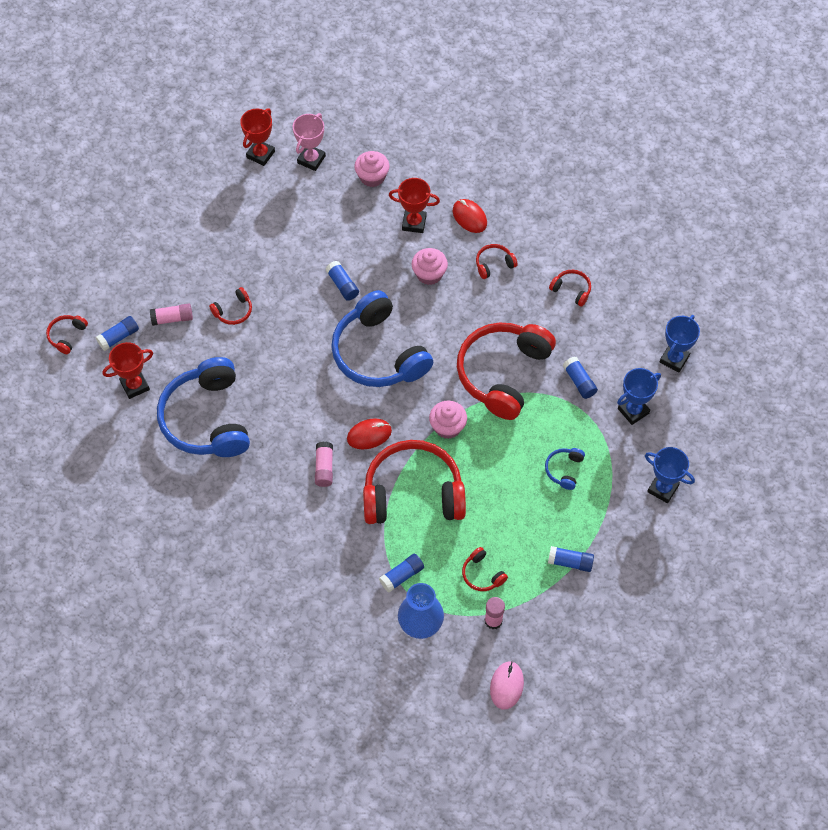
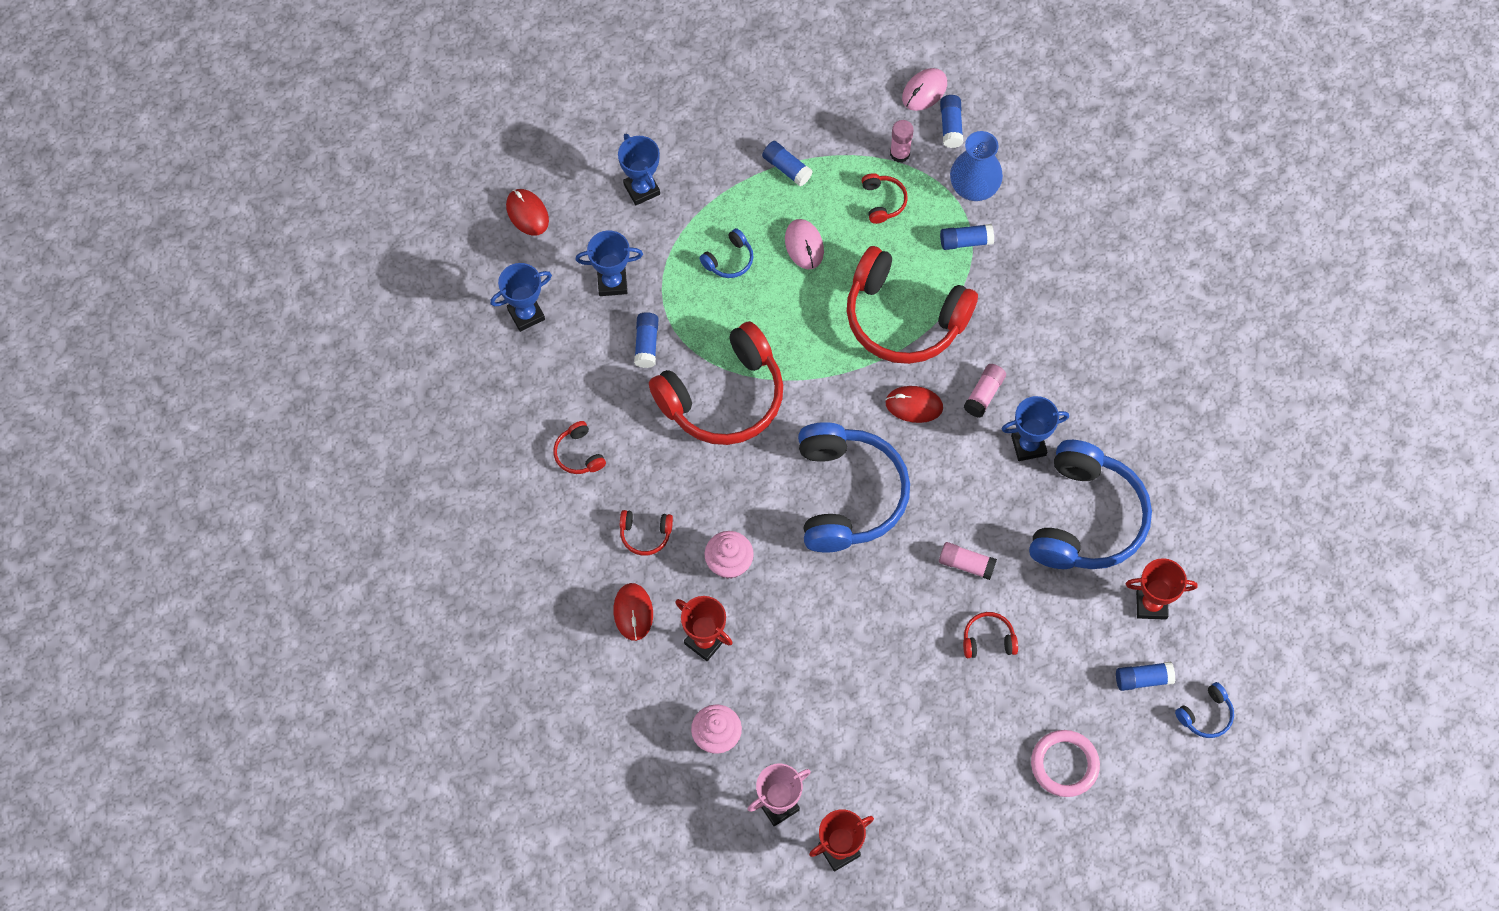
camera: 150 degrees left, 5 degrees up
red headphones [46,315,88,354] -> blue headphones [1175,682,1234,738]
pink glue stick [150,303,193,326] -> pink glue stick moved to [939,542,997,580]
blue glue stick [325,261,359,301] -> blue glue stick moved to [940,95,963,148]
pink cupcake [429,401,467,439] -> none
none -> red mouse [506,189,549,236]
none -> pink mouse [785,219,824,269]
none -> blue trophy [1002,396,1069,461]
none -> pink ring [1031,730,1100,797]

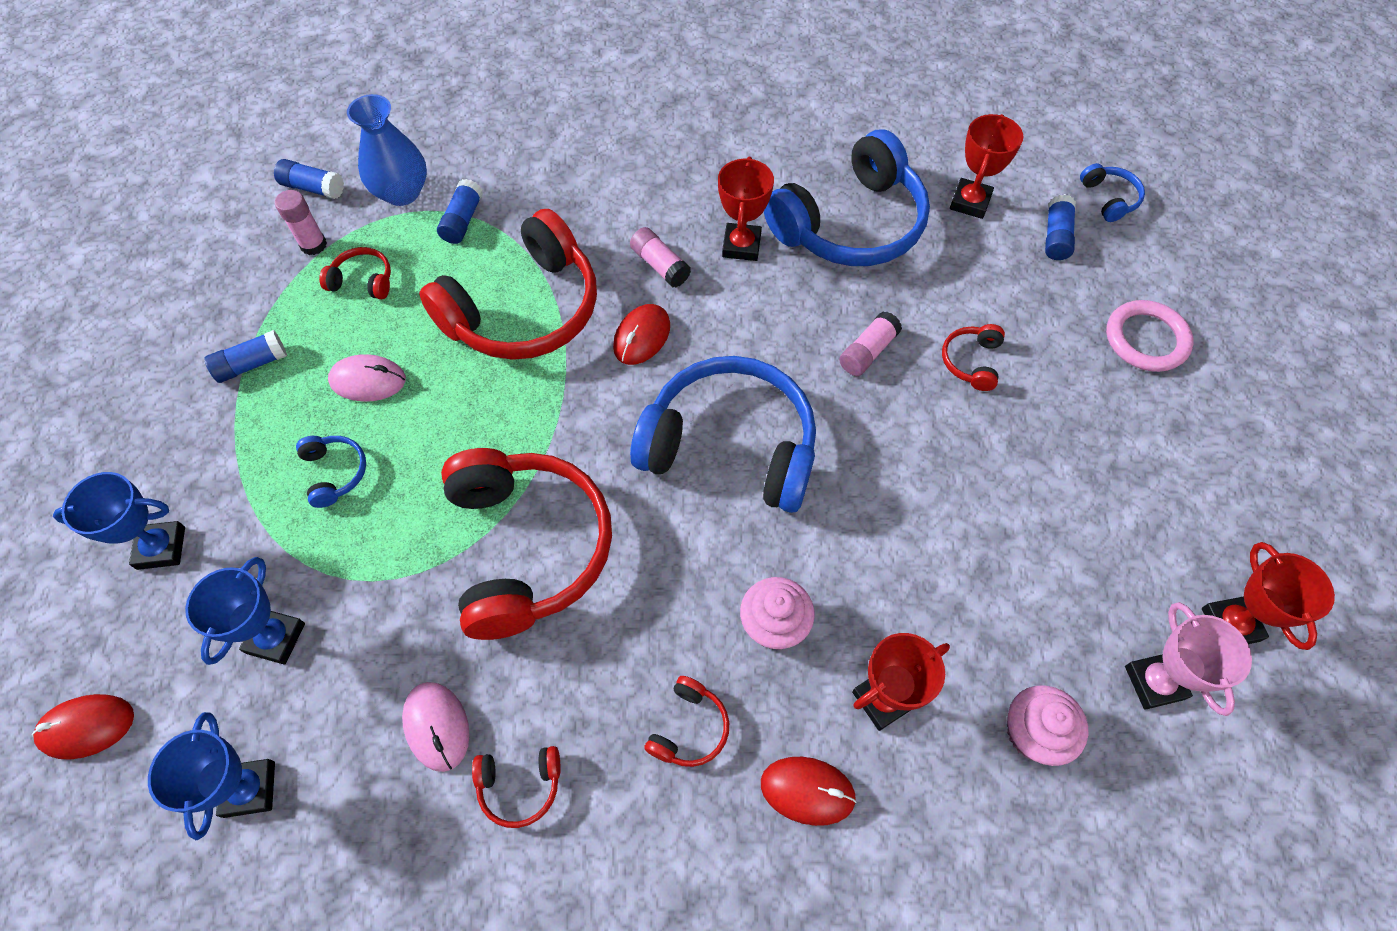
camera: 70 degrees left, 5 degrees down
blue glue stick [634,312,659,368] -> none
pink mouse [902,68,947,111] -> pink mouse moved to [402,682,470,772]
blue trophy [1002,396,1069,461] -> red trophy [718,157,774,261]
blue headphones [1029,440,1152,569] -> blue headphones turned 105 degrees clockwise [764,129,930,266]

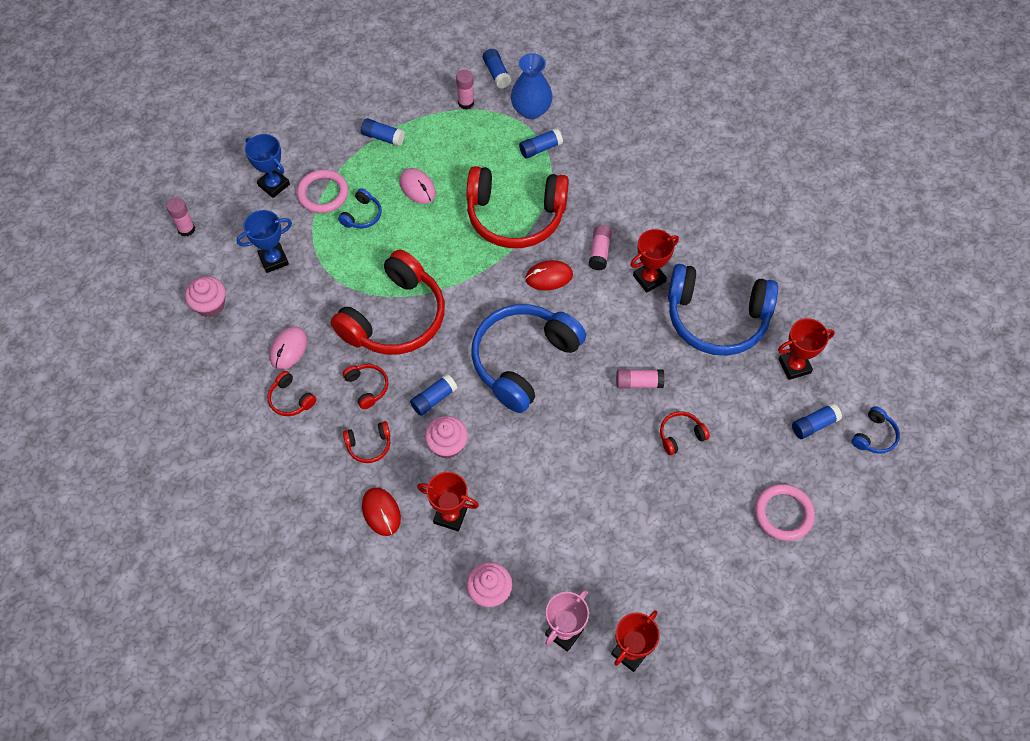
camera: 50 degrees right, 0 degrees up
red mouse [32,694,134,760] -> pink glue stick [167,198,195,237]
blue trophy [148,712,275,840] -> pink cupcake [185,276,226,317]
red headphones [319,247,391,299] -> red headphones moved to [343,364,388,409]
blue headphones [630,356,816,513] -> blue headphones turned 120 degrees counterclockwise [471,304,586,413]
none -> pink ring [297,169,348,213]
none -> blue glue stick [410,374,458,416]

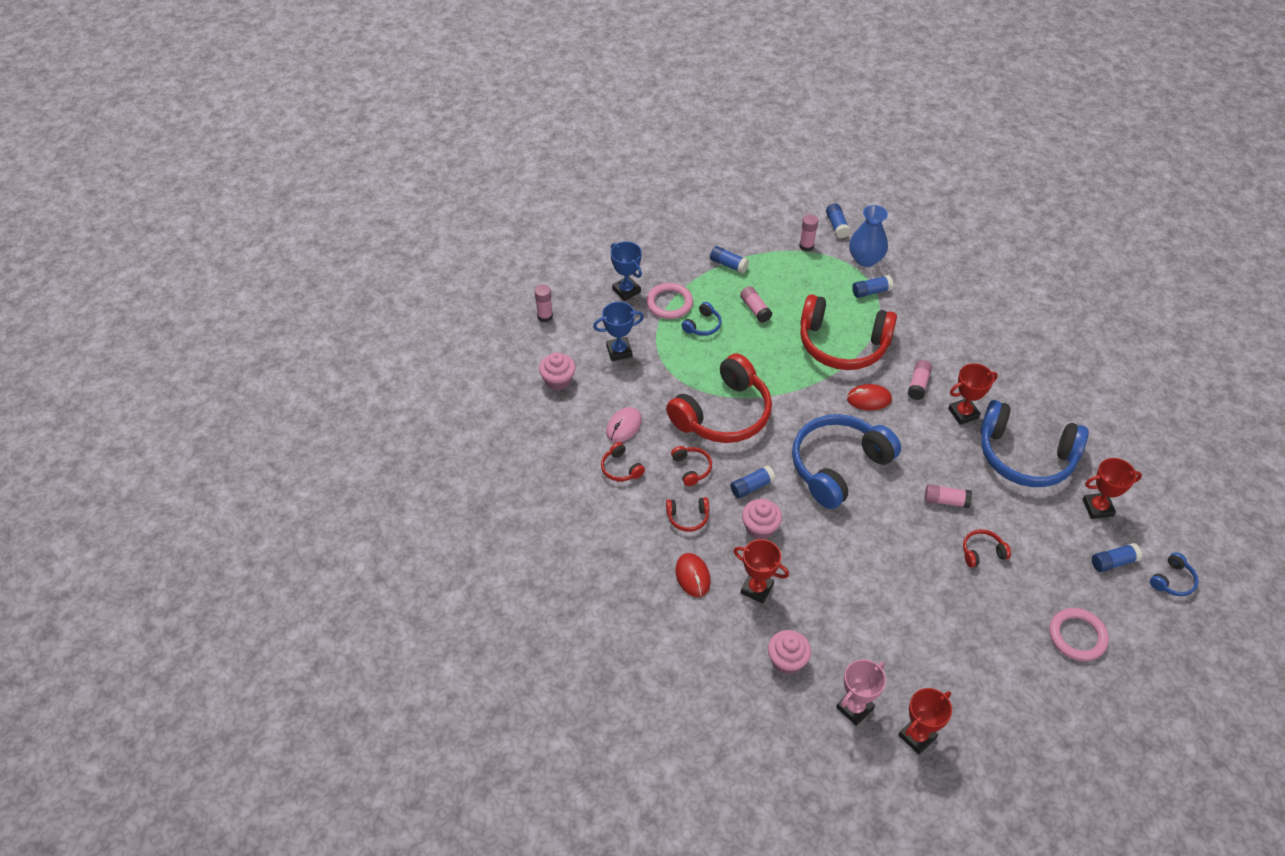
camera: 10 degrees right, 10 degrees down
pink mouse [399,168,436,204] -> pink glue stick [740,286,772,323]

